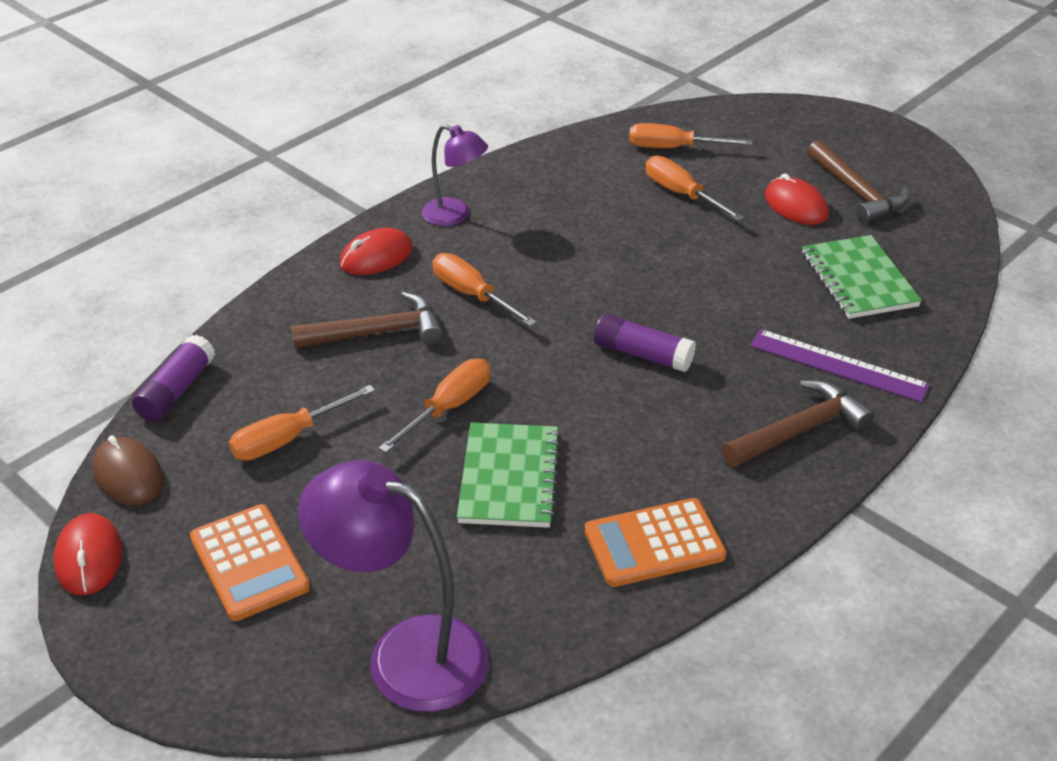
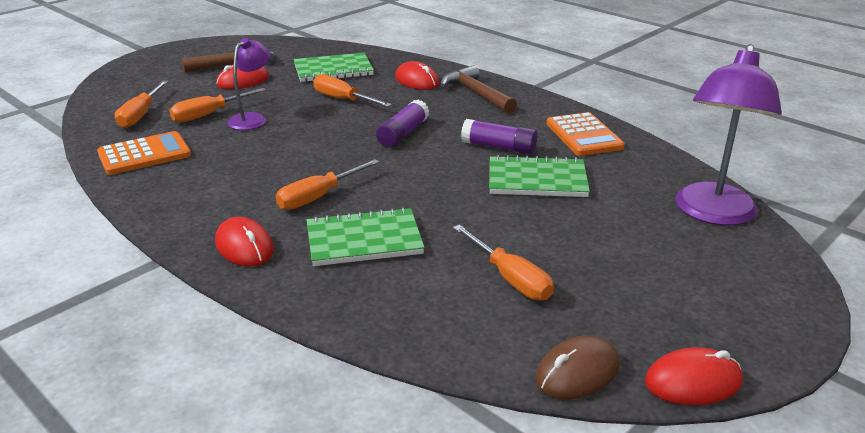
camera: 90 degrees left, 10 degrees down
purple glue stick [132,335,215,422] -> purple glue stick moved to [461,119,537,154]
orange calculator [190,504,310,621] -> orange calculator moved to [97,131,191,175]
brown hammer [291,292,443,348] -> green notebook [307,207,425,266]
orange screwdriver [379,359,491,453] -> orange screwdriver moved to [313,74,392,107]
purple lamp [422,124,488,226] -> purple lamp moved to [228,38,270,130]
purple ruler [750,329,930,402] -> red mouse [395,61,439,90]

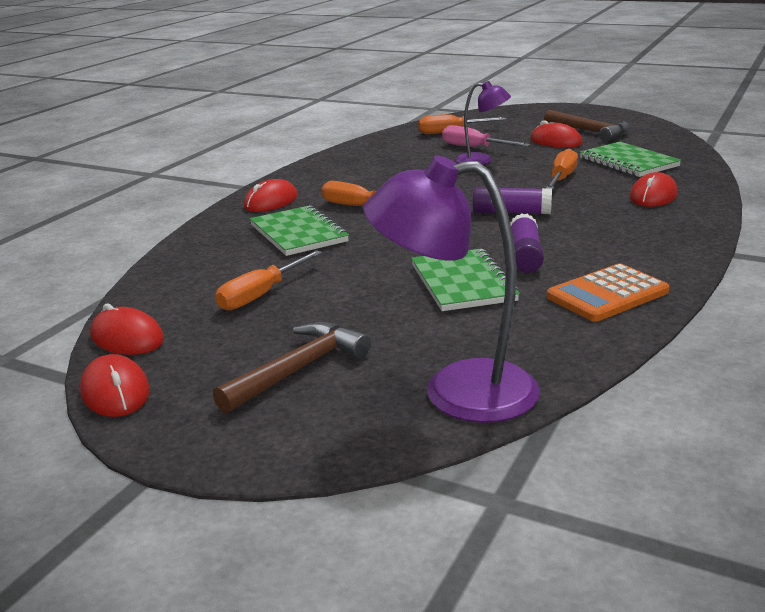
camera: 75 degrees right, 5 degrees down
orange calculator [97,131,191,175] -> none
orange screwdriver [169,88,266,123] -> pink screwdriver [442,125,530,147]
brown hammer [440,65,517,114] -> brown hammer moved to [213,322,371,413]
brown mouse [535,335,619,399] -> red mouse [90,304,164,355]

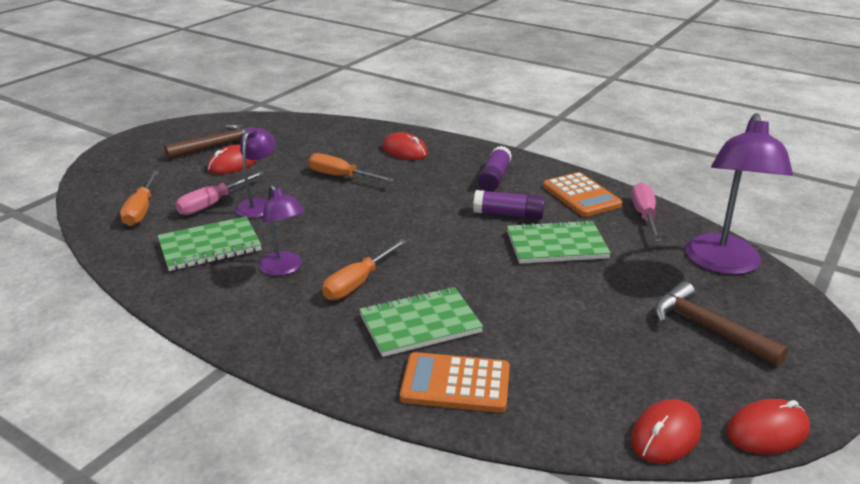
camera: 85 degrees left, 5 degrees up
orange screwdriver [215,250,322,311] -> none
red mouse [244,179,298,212] -> none
purple glue stick [473,187,552,214] -> purple glue stick moved to [478,146,512,191]
green notebook [580,142,681,177] -> green notebook moved to [157,216,261,271]
none -> purple lamp [259,185,304,276]
none -> orange calculator [400,352,510,413]
none -> pink screwdriver [631,182,662,242]

